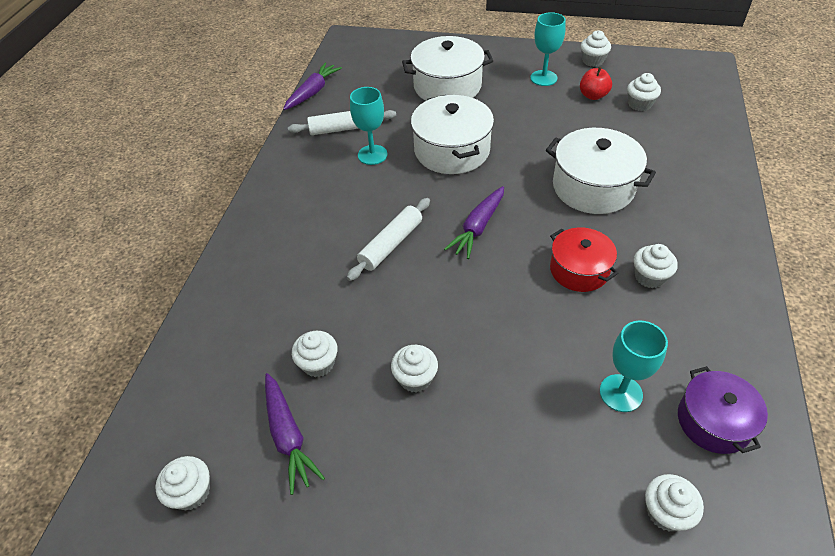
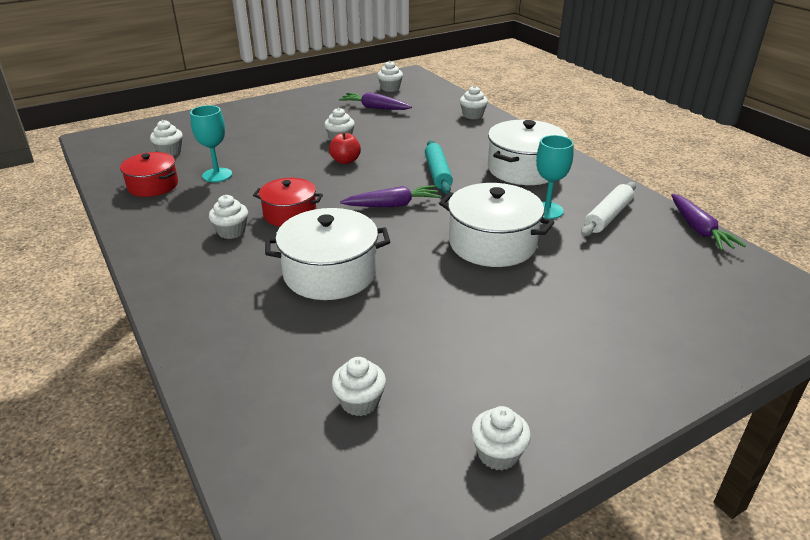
camera: 135 degrees right, 15 degrees down
white cupcake [292,331,338,377] -> white cupcake moved to [460,86,488,119]
white rolling pin [347,198,430,281] -> turquoise rolling pin [425,140,453,194]
white pot [402,36,493,101] -> white pot moved to [488,120,568,185]
purple carrot [444,186,504,259] -> purple carrot turned 90 degrees clockwise [340,185,441,207]
turquoise goblet [530,12,566,86] -> none
red apple [580,67,612,100] -> red apple moved to [329,132,361,164]
purple pot [678,366,768,454] -> red pot [120,152,178,197]

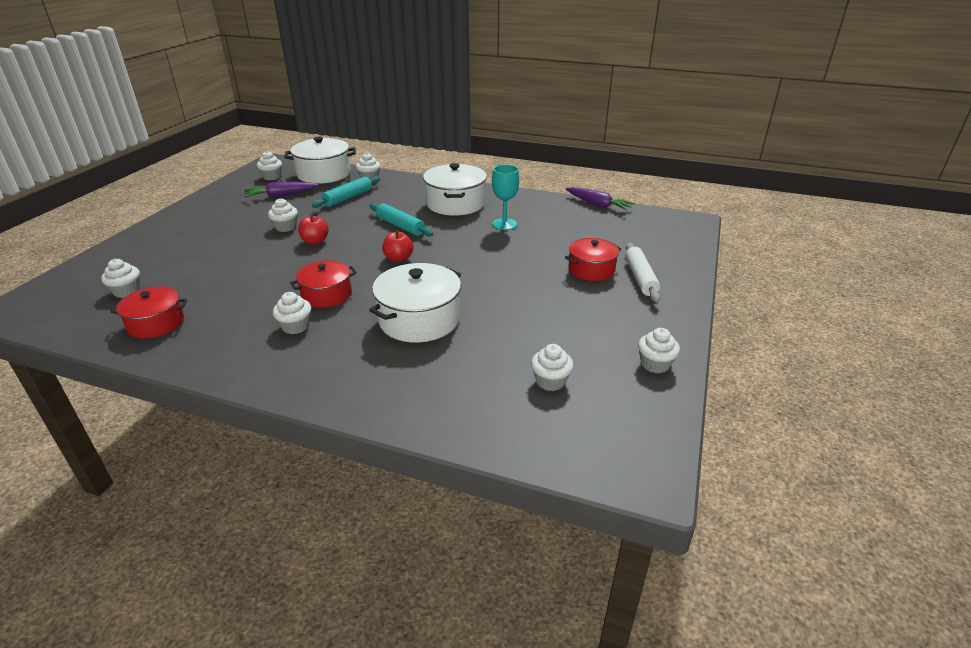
camera: 40 degrees left, 0 degrees up
turquoise goblet [190,105,232,182] -> none
purple carrot [340,185,441,207] -> red apple [382,230,413,262]
white pot [439,183,554,267] -> white pot moved to [284,137,356,184]
white rolling pin [581,182,636,237] -> white rolling pin moved to [625,243,660,302]
none -> turquoise rolling pin [312,176,380,208]
none -> red pot [565,238,622,281]

